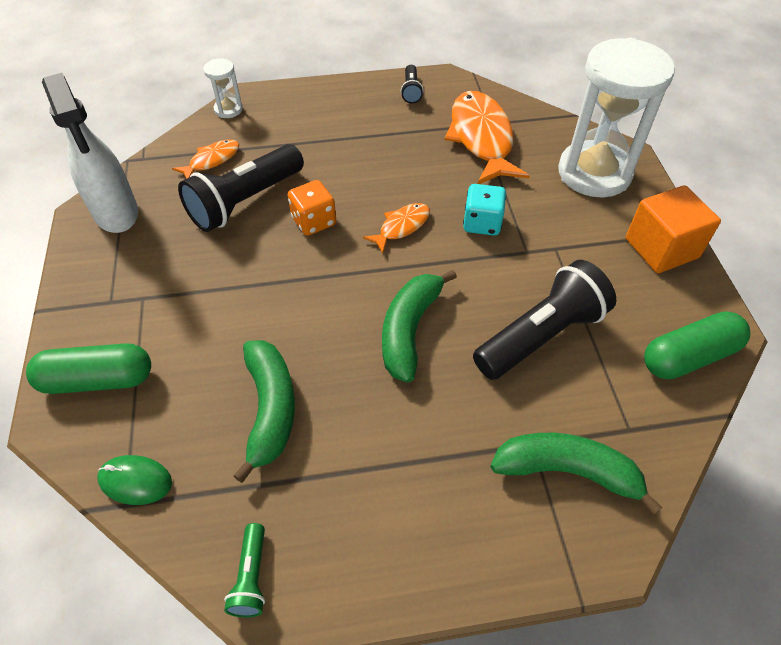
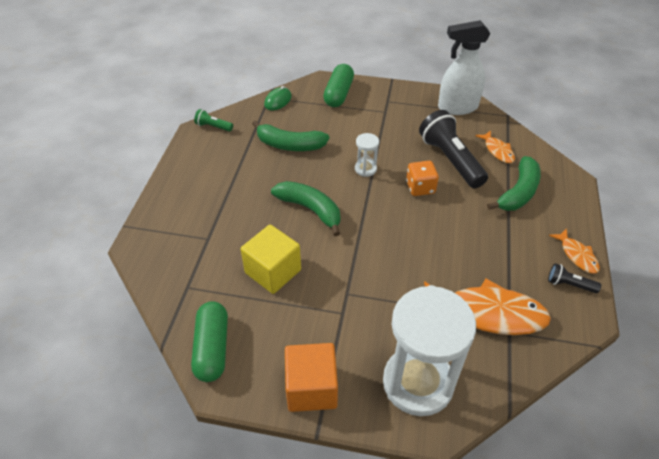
camera: 110 degrees right, 5 degrees down
white hourglass [203,59,243,118] -> white hourglass moved to [355,133,379,177]
orange fish [363,203,430,253] -> orange fish moved to [549,228,600,274]
turquoise dice [463,184,506,236] -> none
black flashlight [473,260,616,380] -> yellow cube [241,224,301,294]
green banana [490,433,663,515] -> green banana moved to [487,156,541,211]

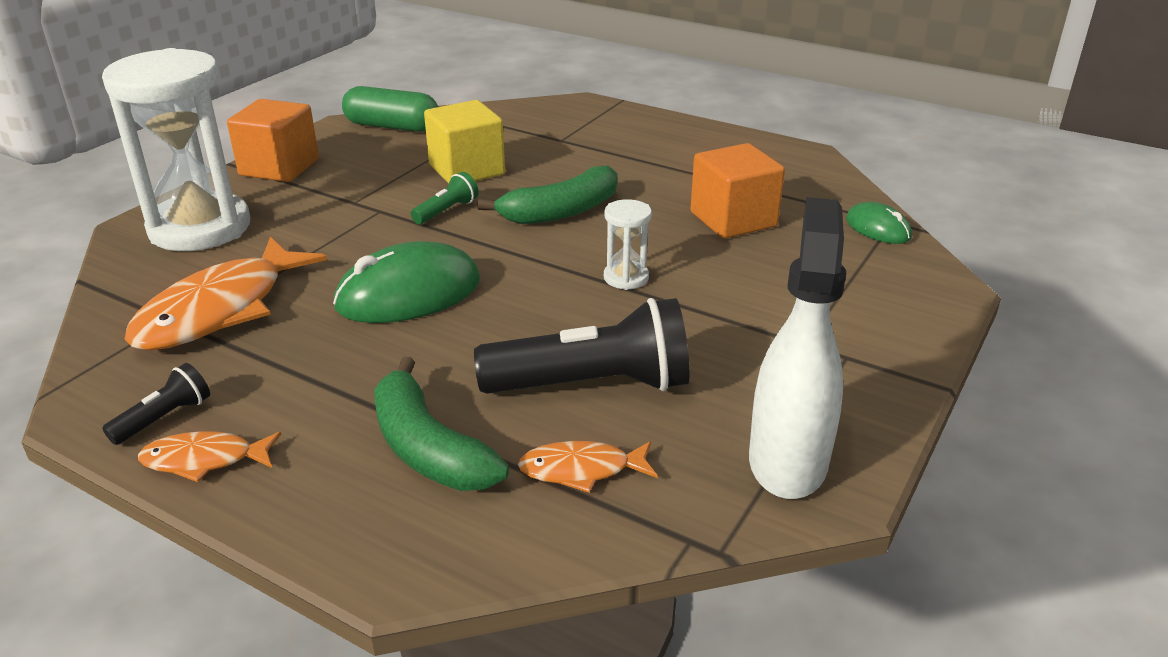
camera: 110 degrees right, 15 degrees down
green flashlight [194,109,233,132] -> green flashlight moved to [411,172,479,224]
green banana [252,120,329,151] -> orange cube [690,143,785,239]
green capsule [323,64,354,107] -> none
orange dice [406,161,439,196] -> none
none -> green mouse [333,241,480,323]

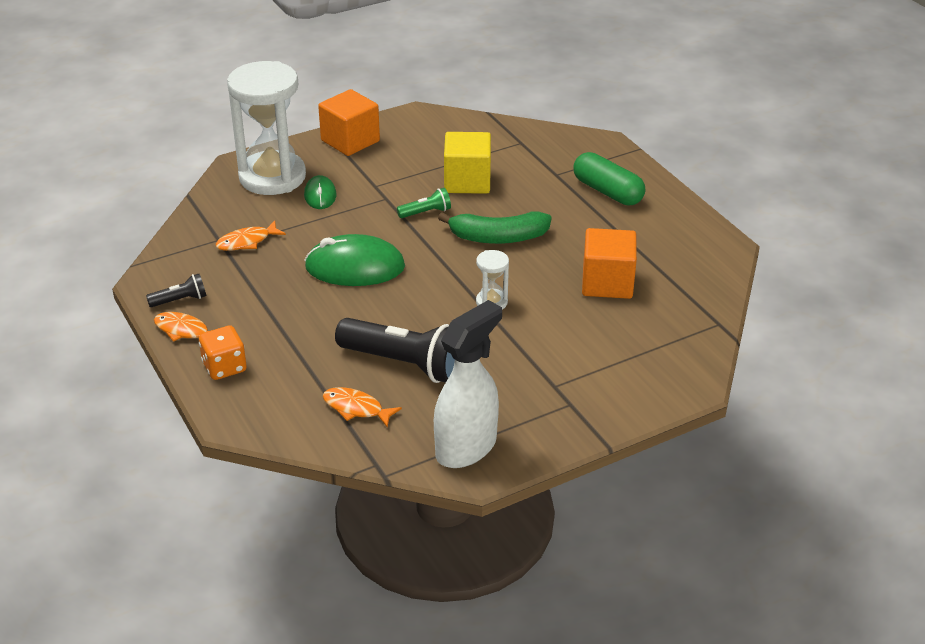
camera: 30 degrees right, 5 degrees up
orange fish [125,237,327,351] -> orange fish [215,221,286,251], size x0.51
green capsule [342,86,438,132] -> green capsule moved to [573,152,645,205]
green banana [374,357,509,491] -> none
green mouse [846,202,912,244] -> green mouse moved to [304,175,337,209]
none -> orange dice [199,326,247,380]

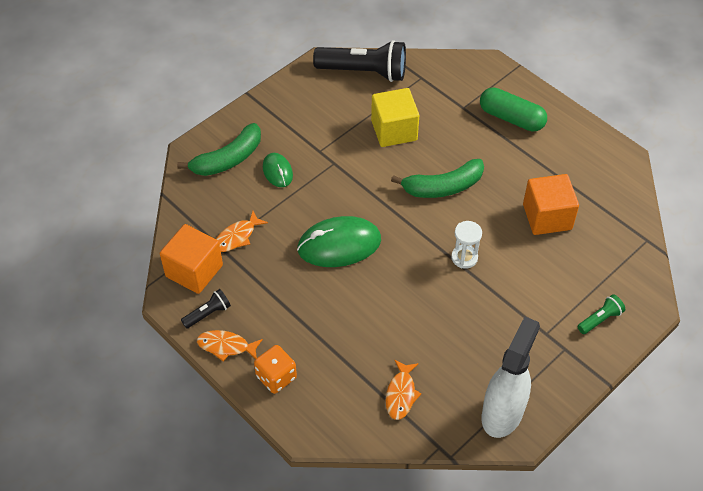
camera: 15 degrees left, 15 degrees up
white hourglass [227,61,306,195] -> green banana [177,123,261,176]
orange cube [318,89,380,156] -> orange cube moved to [160,224,223,294]
orange fish [323,387,402,427] -> orange fish turned 90 degrees counterclockwise [386,359,421,420]
black flashlight [335,318,455,383] -> black flashlight moved to [313,40,406,82]
green flashlight [397,188,451,218] -> green flashlight moved to [577,294,625,334]

